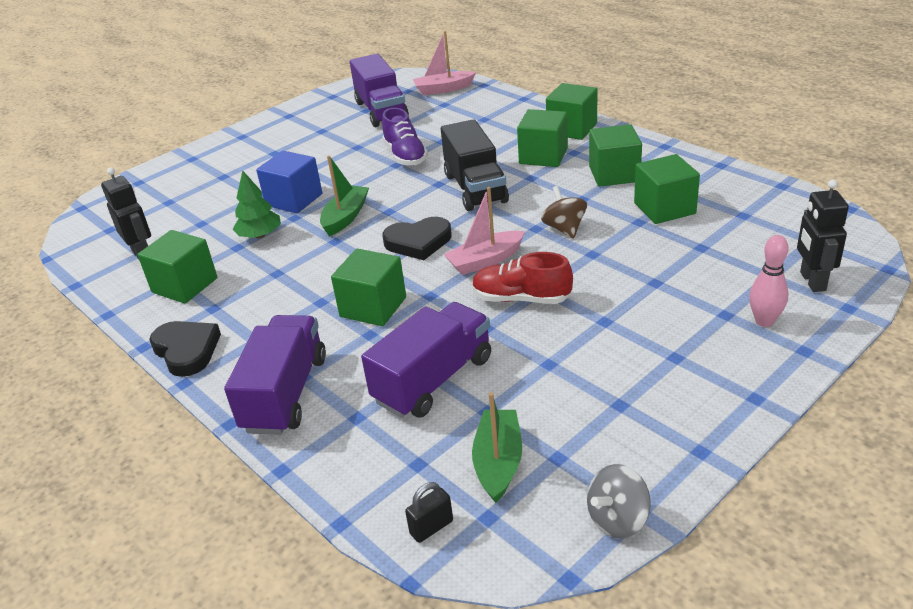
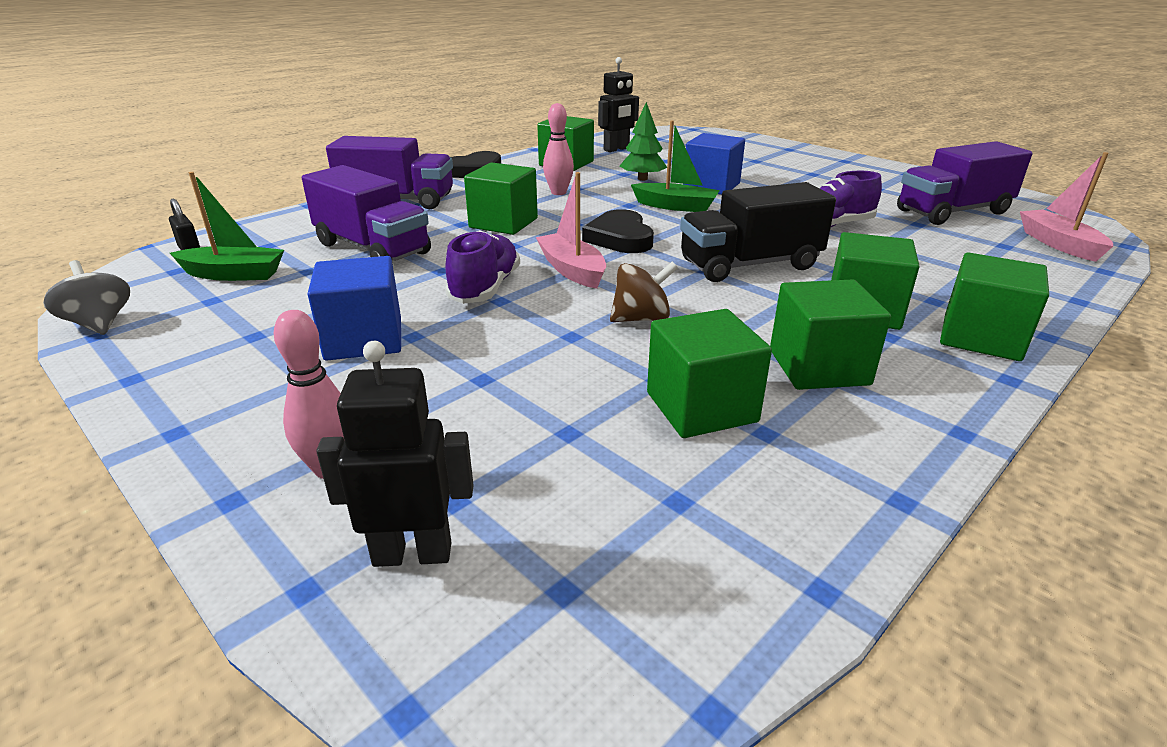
camera: 85 degrees right, 5 degrees down
red shoe [472,252,573,304] -> purple shoe [445,230,520,304]
none -> blue cube [308,256,401,361]
none -> pink bowling pin [543,103,574,195]

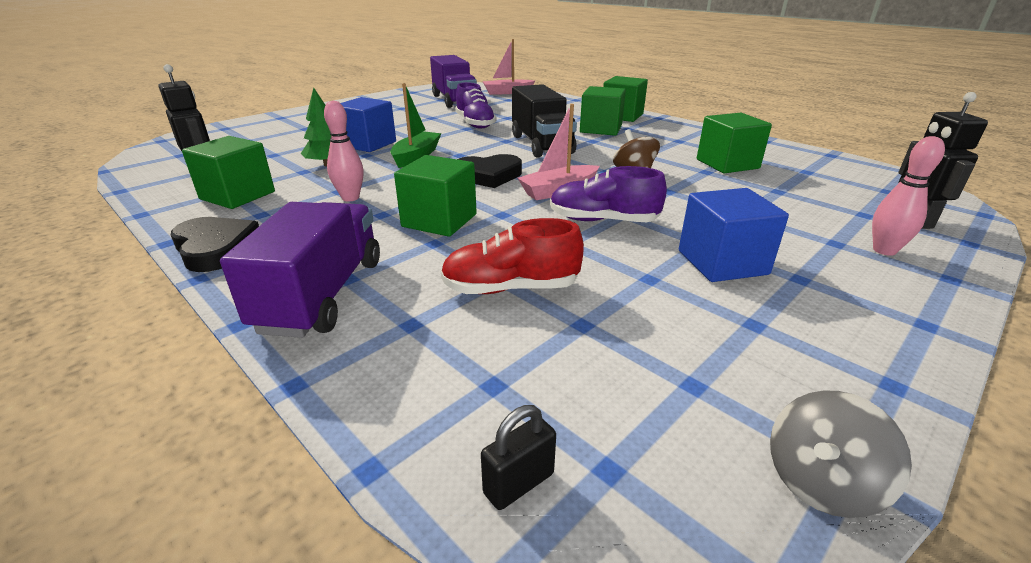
camera: 90 degrees left, 0 degrees up
green boat [170,172,284,281] -> none
purple truck [302,165,431,261] -> red shoe [441,218,584,294]
green cube [770,280,891,390] -> none

